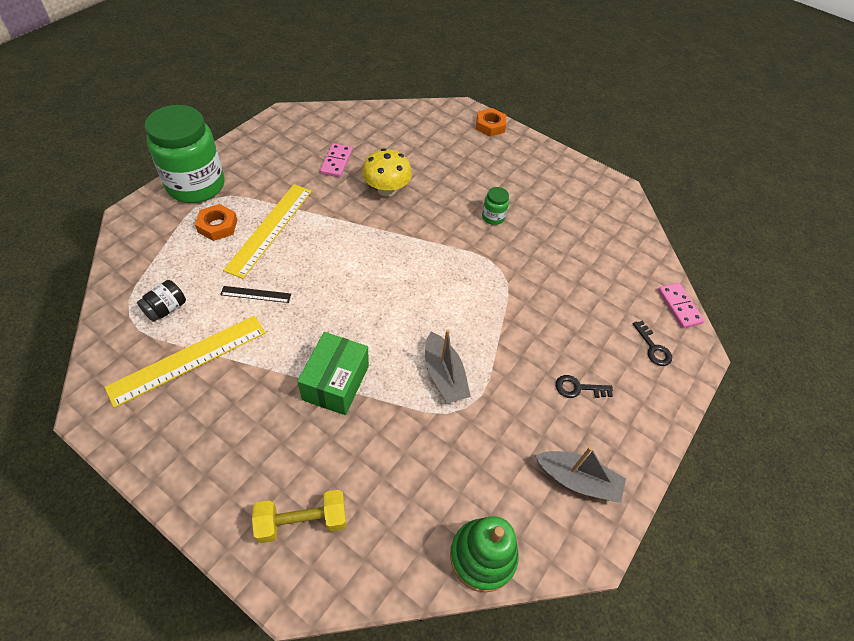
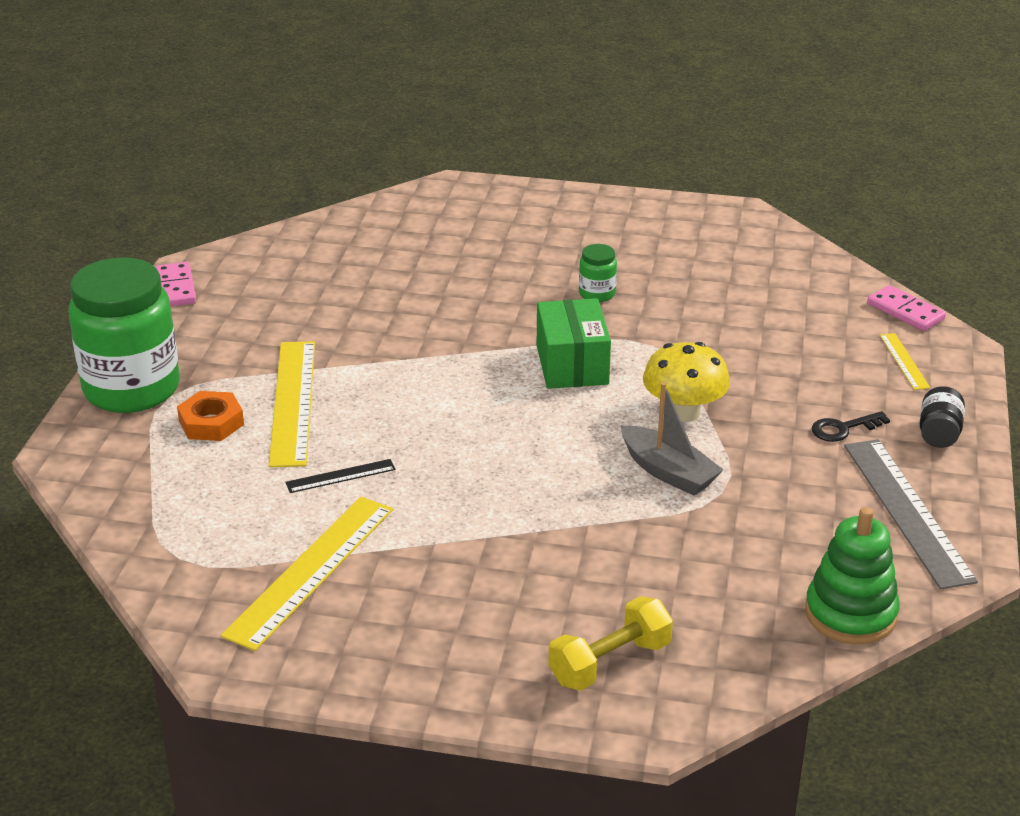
camera: 20 degrees left, 20 degrees down
black jar [137,280,186,322] -> black jar moved to [920,386,965,448]
green box [297,332,369,415] -> green box moved to [537,298,611,389]
pink domino [320,143,353,178] -> pink domino moved to [155,262,196,306]
yellow mushroom [362,148,412,196] -> yellow mushroom moved to [643,342,730,422]
orange nut [476,108,506,137] -> none
grey boat [535,446,626,503] -> grey ruler [844,439,978,589]
black key [633,321,672,366] -> yellow ruler [880,333,930,390]

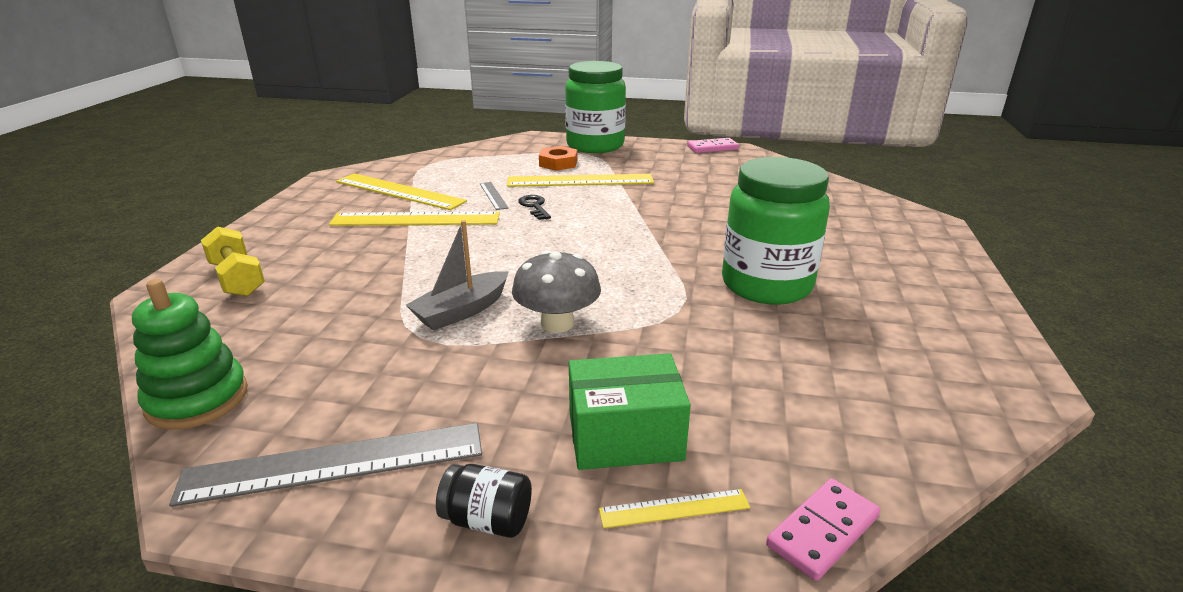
camera: 90 degrees right, 5 degrees down
black ruler [285,459,396,493] -> grey ruler [480,182,508,210]
green box [537,298,611,389] -> green box moved to [569,353,691,470]
green jar [579,244,617,302] -> green jar [722,157,830,305], size x2.41
yellow mushroom [643,342,730,422] -> grey mushroom [512,250,601,333]
black key [812,411,890,442] -> black key moved to [518,195,551,220]
none -> yellow ruler [329,211,500,226]

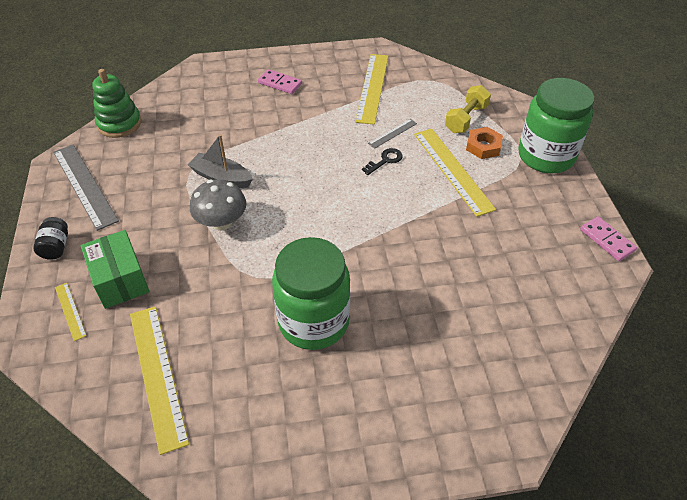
camera: 70 degrees right, 20 degrees up
yellow dumbbell [201,226,265,297] -> yellow dumbbell moved to [445,85,491,133]
yellow ruler [329,211,500,226] -> yellow ruler moved to [130,306,189,455]
pink domino [766,478,880,581] -> pink domino moved to [258,69,302,94]

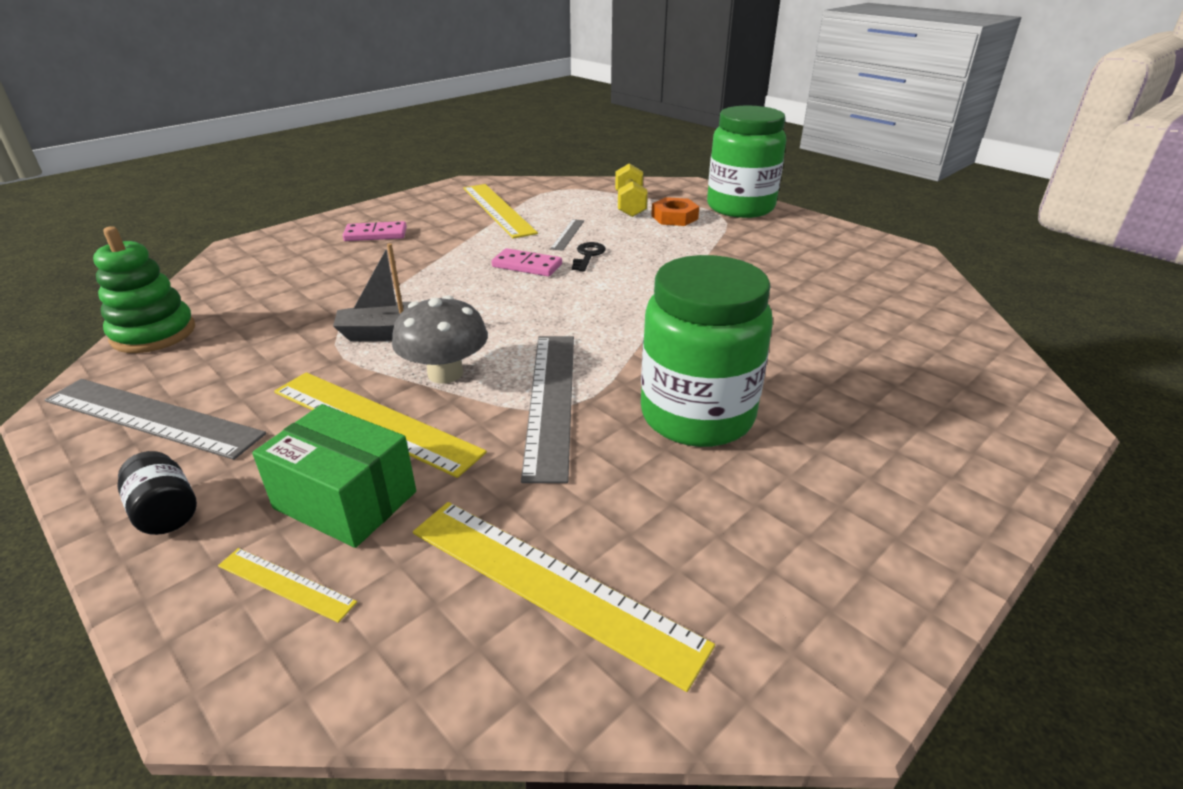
camera: 35 degrees left, 15 degrees down
yellow ruler [414,129,496,217] -> yellow ruler moved to [274,372,487,478]
pink domino [580,216,637,261] -> pink domino moved to [491,248,562,277]
none -> grey ruler [521,336,574,483]

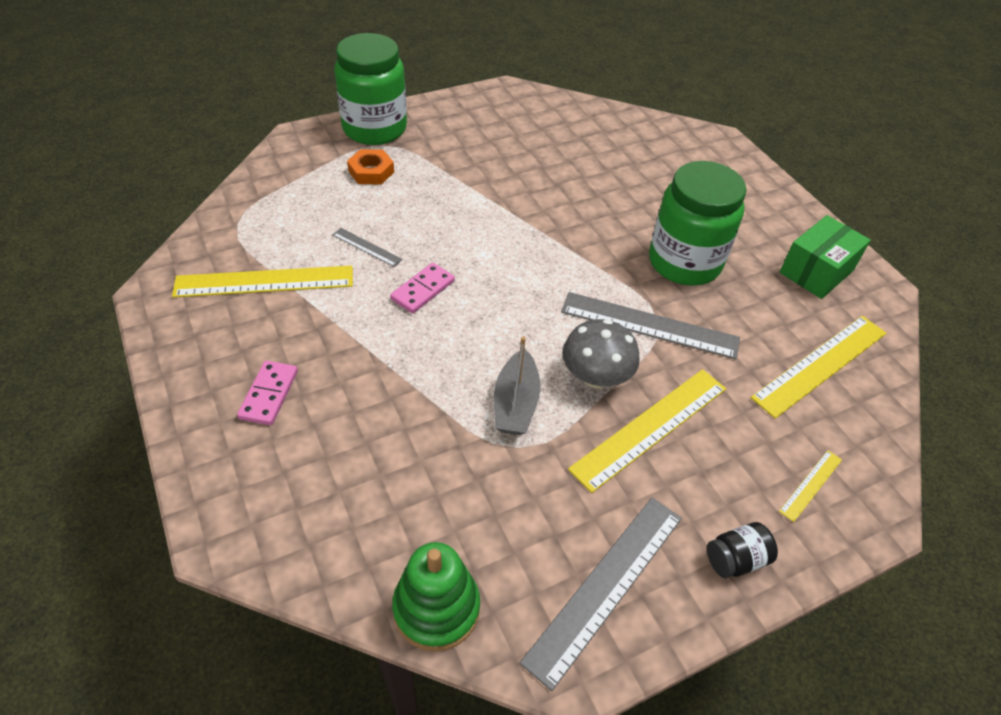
camera: 75 degrees left, 15 degrees up
green box [252,404,416,548] -> green box moved to [780,215,871,299]
black key [572,242,606,271] -> none
yellow dumbbell [615,163,648,217] -> none

